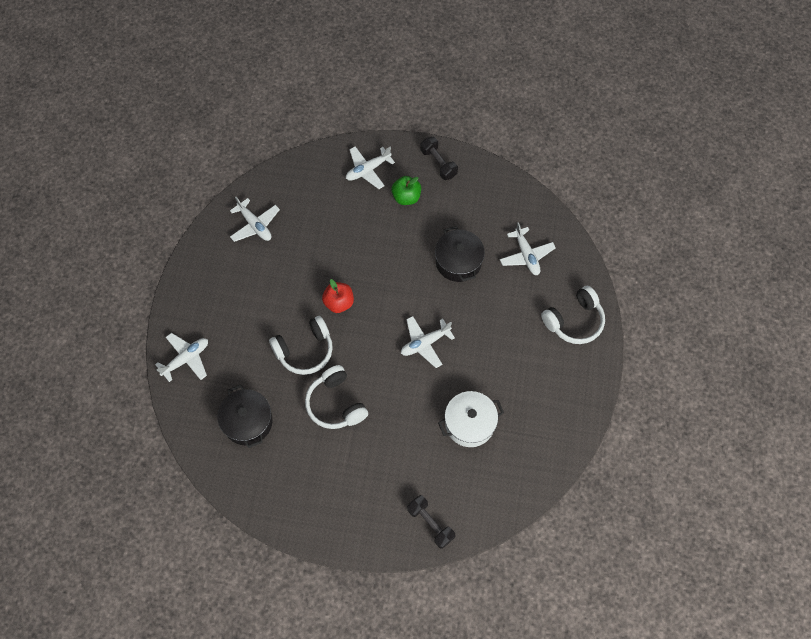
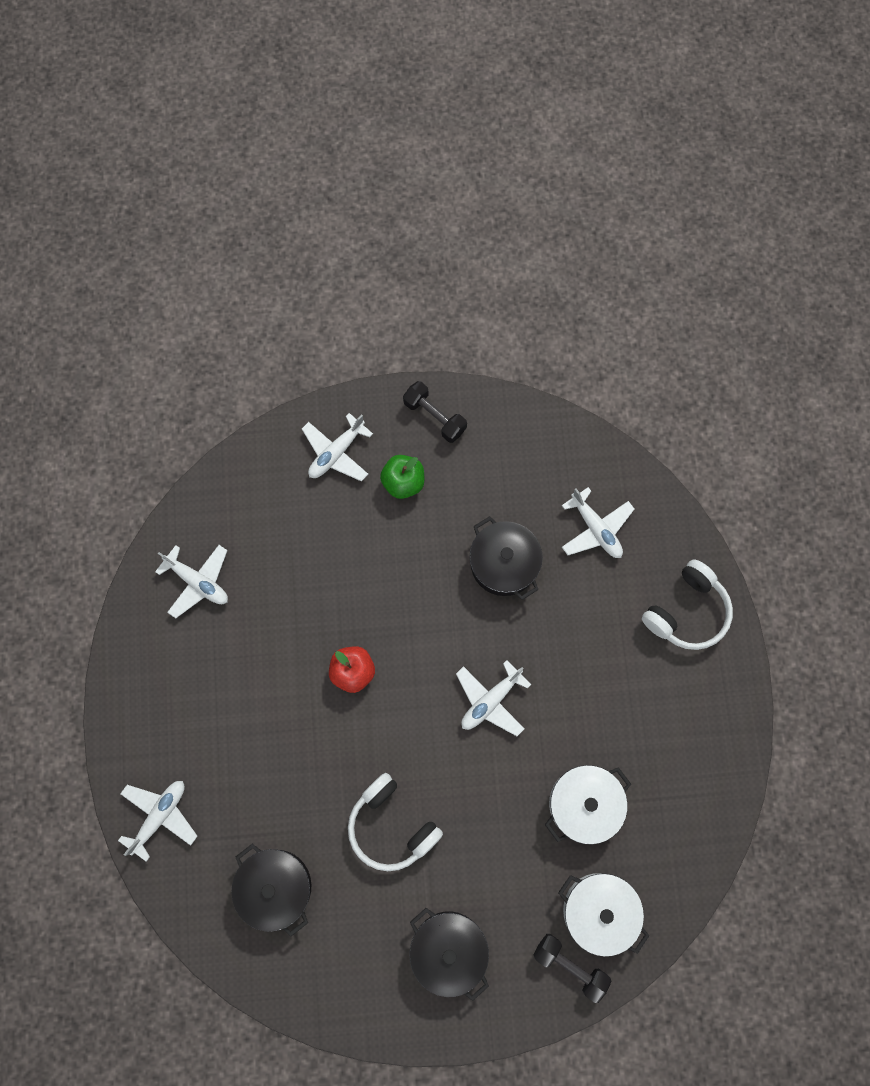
camera: 15 degrees left, 10 degrees up
white headphones [269,316,333,375] -> none
none -> black pot [410,908,489,1001]
none -> white pot [558,873,649,957]

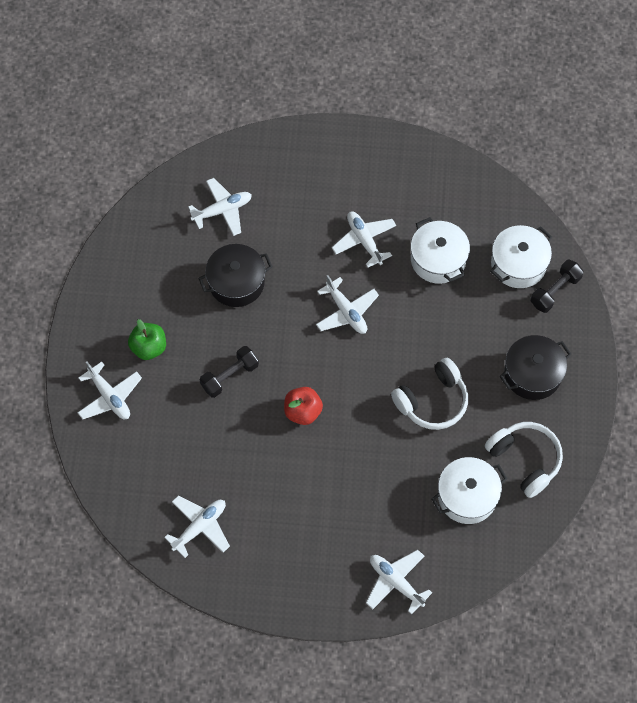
camera: 80 degrees left, 10 degrees down
black pot [231,844,311,936] -> white pot [432,457,508,524]
black dumbbell [403,381,467,443] -> black dumbbell moved to [200,346,259,398]
white headphones [642,559,733,650] -> white headphones moved to [485,422,563,498]
none -> white plane [332,211,396,267]

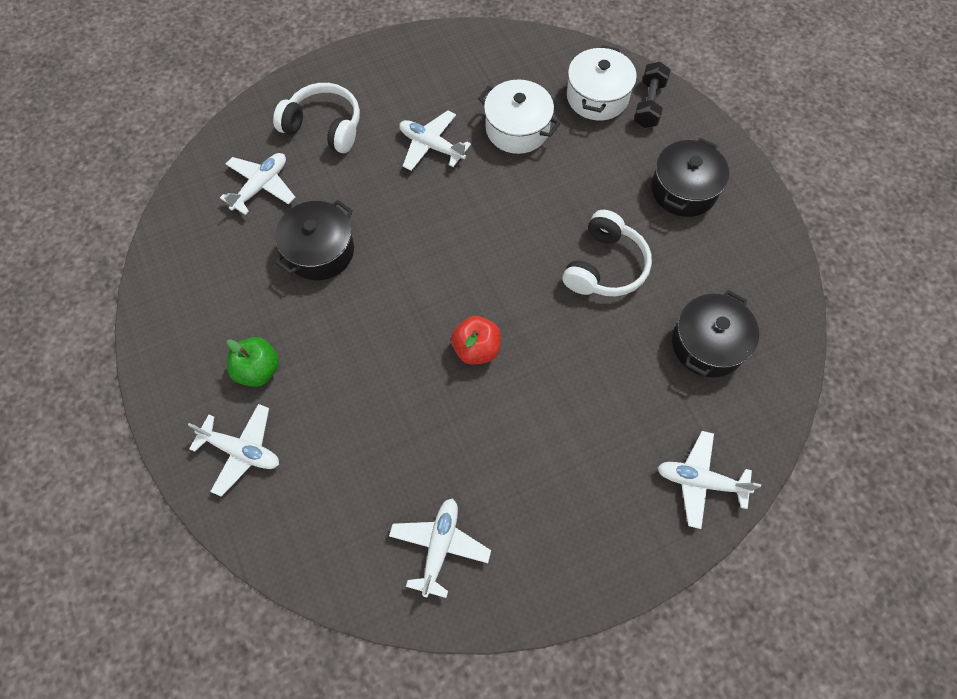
camera: 30 degrees left, 0 degrees up
black dumbbell [200,346,259,398] -> none
white plane [316,275,379,334] -> none
white pot [432,457,508,524] -> black pot [672,290,759,377]
white headphones [485,422,563,498] -> white headphones moved to [273,83,360,153]

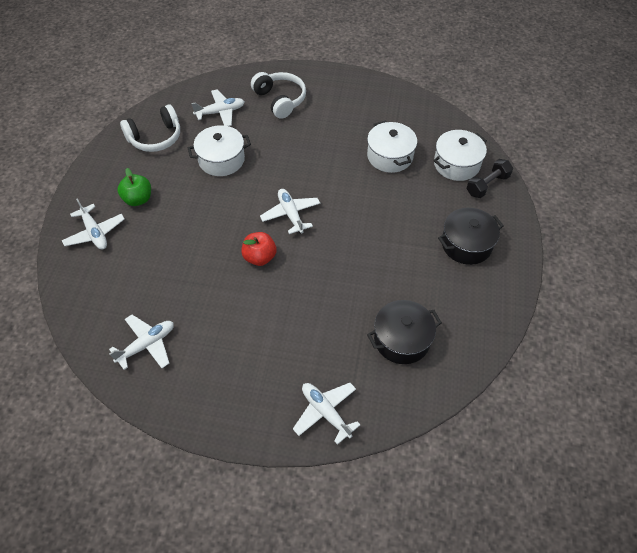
camera: 35 degrees right, 10 degrees down
black pot [275,200,354,280] -> white pot [188,125,251,176]
white plane [399,110,471,171] -> white plane moved to [260,189,320,234]
white headphones [563,210,652,296] -> white headphones moved to [120,105,180,152]

